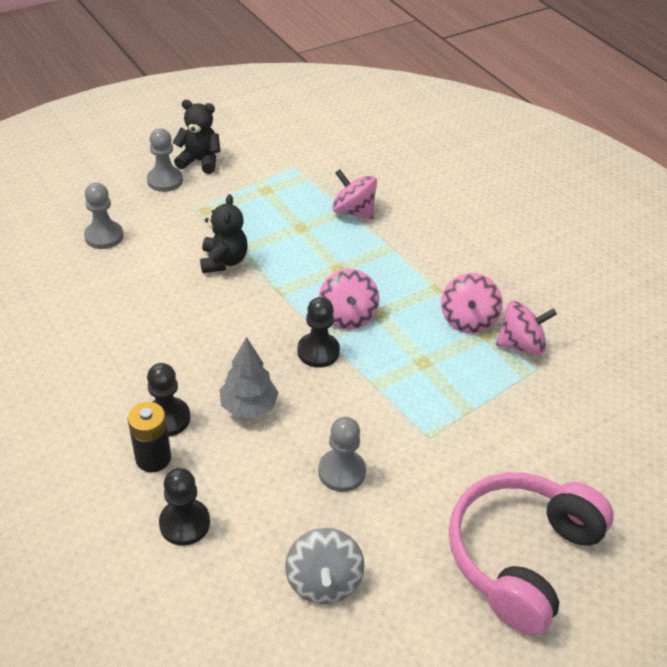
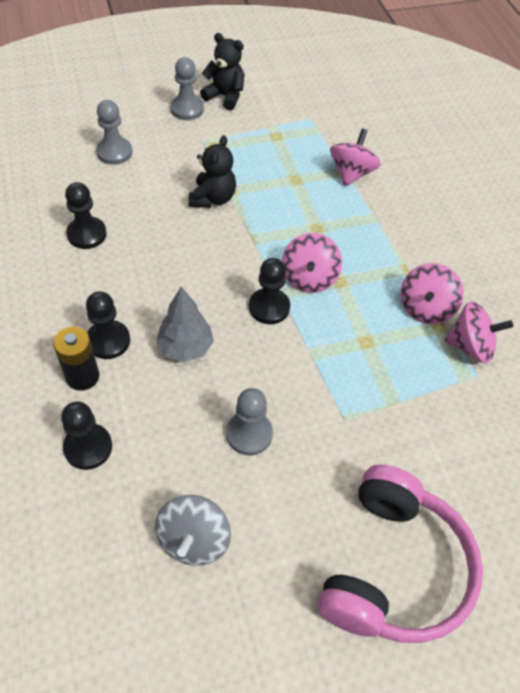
camera: 15 degrees right, 10 degrees up
pink spinning top [332,169,377,219] -> pink spinning top turned 60 degrees clockwise [330,129,381,186]
pink headphones [449,472,614,635] -> pink headphones turned 150 degrees clockwise [317,464,483,643]
none -> black pawn [65,182,107,249]

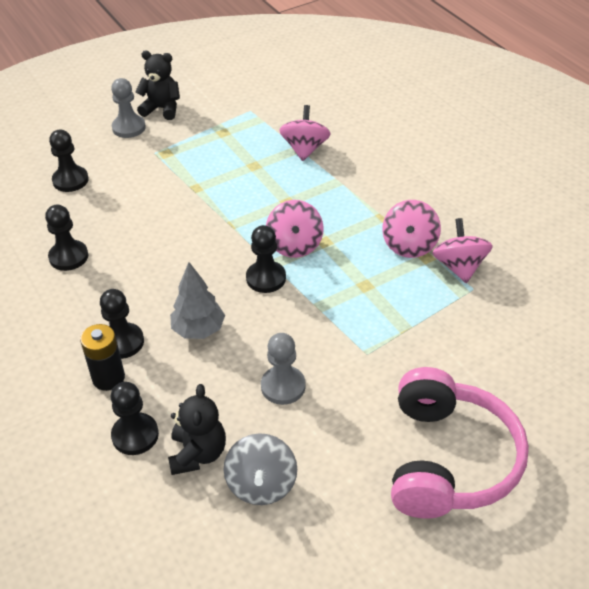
camera: 10 degrees left, 10 degrees down
grey pawn [96,100,132,165] -> black pawn [49,130,89,192]
black teddy bear [189,135,236,208] -> black teddy bear moved to [168,384,226,475]
pink spinning top [445,301,514,363] -> pink spinning top turned 90 degrees counterclockwise [433,218,493,283]

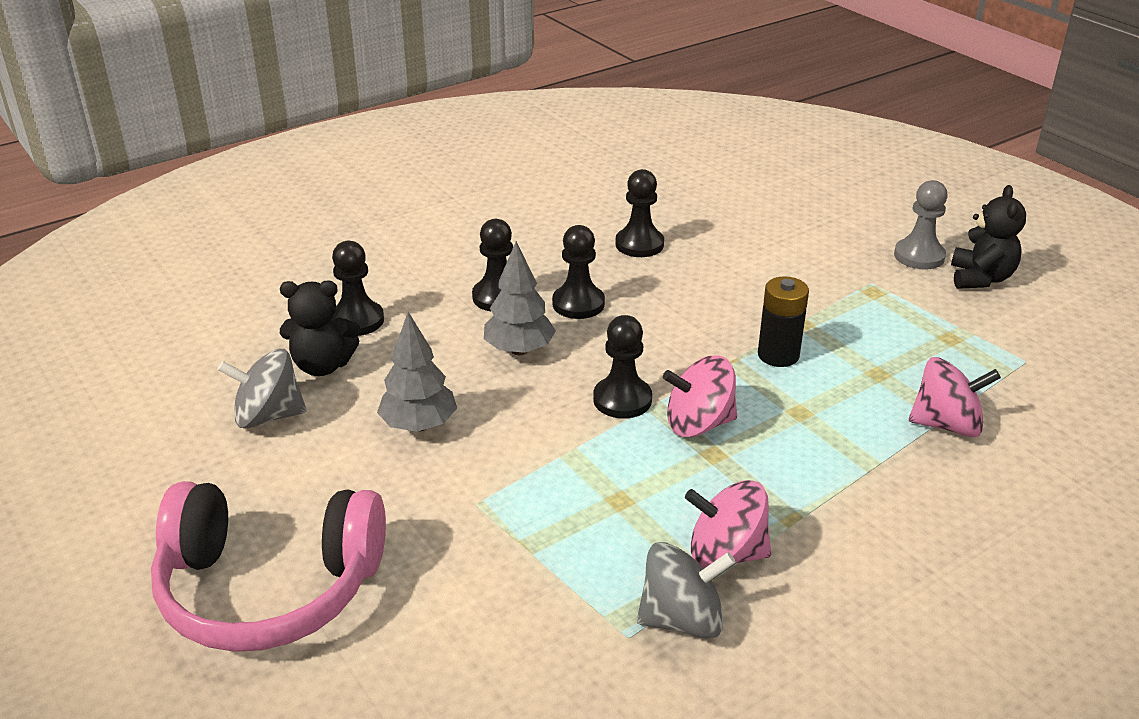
camera: 85 degrees right, 10 degrees down
black pawn [49,130,89,192] -> black pawn moved to [552,225,605,319]
black battery [80,324,125,391] -> black battery moved to [758,276,809,367]
grey pawn [261,333,306,405] -> grey tree [377,312,457,432]
pink spinning top [433,218,493,283] -> grey spinning top [637,542,735,639]

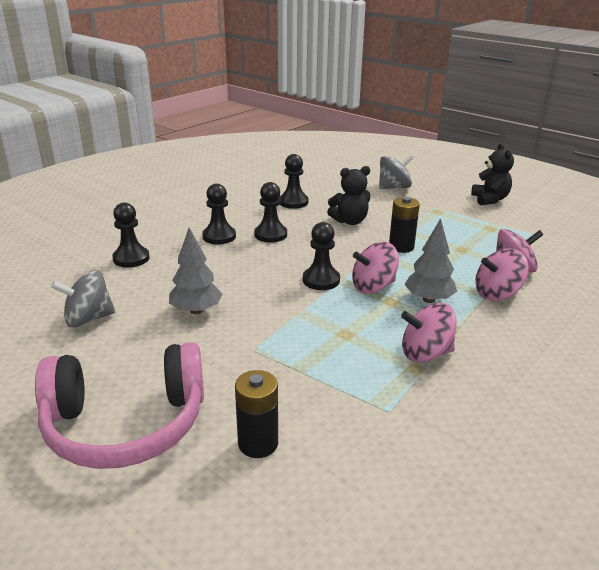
camera: 15 degrees left, 5 degrees down
black teddy bear [280,280,360,376] -> black teddy bear moved to [327,166,370,225]
grey tree [484,241,556,355] -> grey tree moved to [404,218,457,303]
grey spinning top [637,542,735,639] -> grey spinning top moved to [379,155,413,189]
grey pawn [894,180,948,270] -> none
none -> black battery [235,370,278,458]
none -> pink spinning top [475,248,529,301]

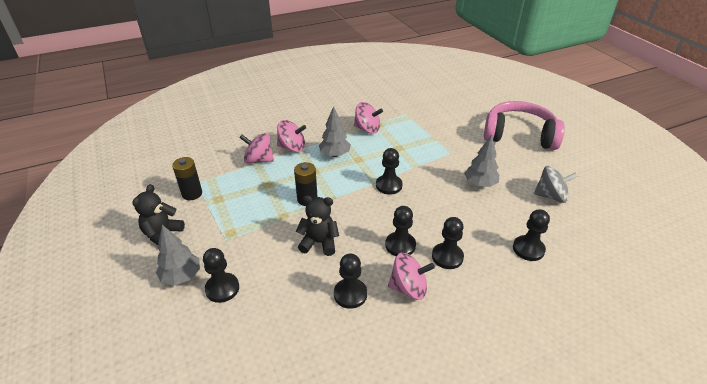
camera: 155 degrees left, 10 degrees up
black battery [235,370,278,458] -> black battery moved to [172,157,202,200]
pink spinning top [352,242,399,294] -> pink spinning top moved to [388,253,435,300]
grey spinning top [379,155,413,189] -> black pawn [203,248,239,303]
none -> grey tree [156,225,200,285]

